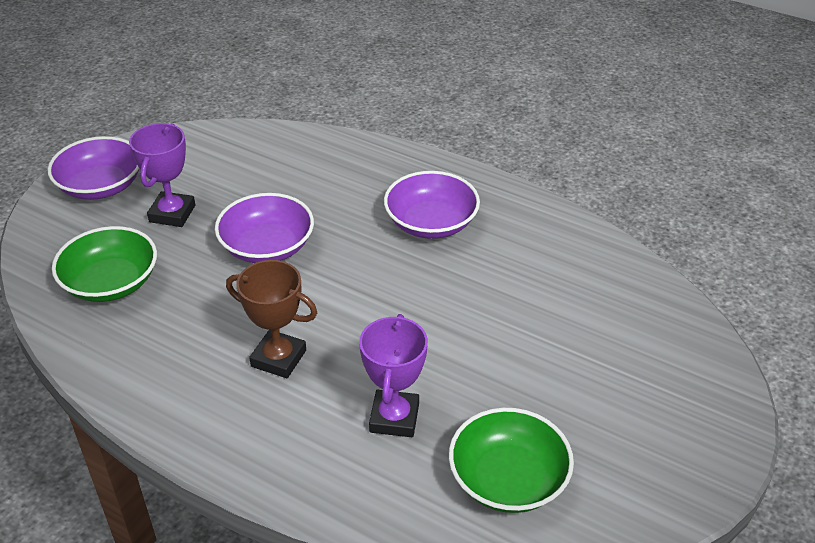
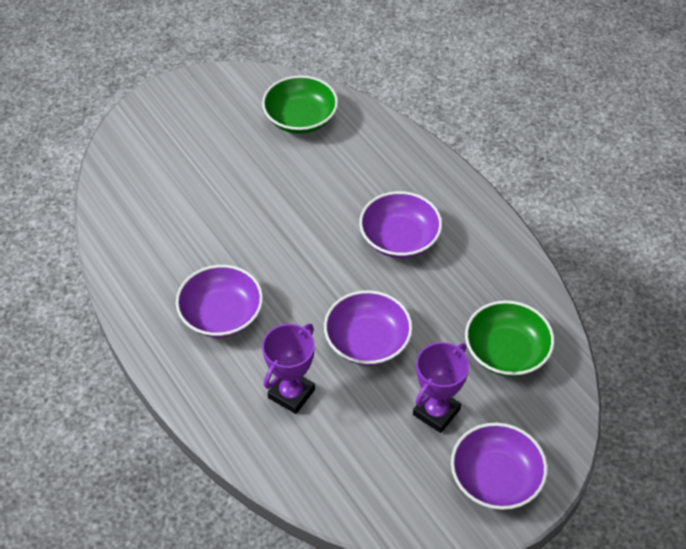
camera: 155 degrees left, 10 degrees up
brown trophy [226,260,317,378] -> purple bowl [359,191,442,258]
purple trophy [359,314,428,437] -> purple trophy moved to [262,324,315,414]

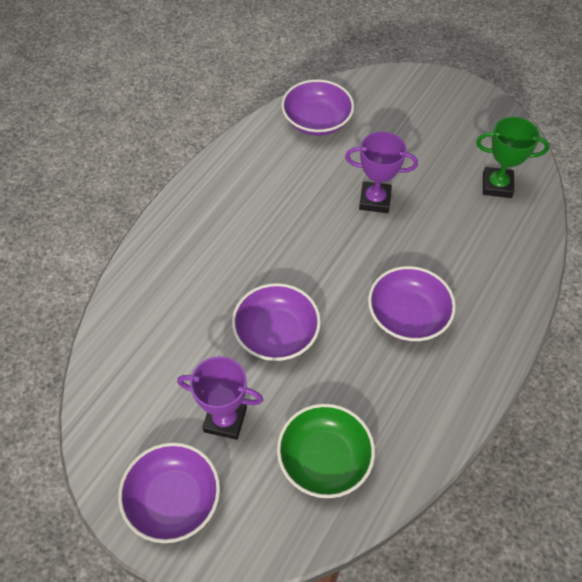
camera: 65 degrees right, 5 degrees up
purple bowl [176,265,263,337] -> purple bowl moved to [281,79,354,136]
green bowl [262,75,338,134] -> green trophy [476,117,550,198]
purple trophy [262,324,315,414] -> purple trophy moved to [345,132,418,213]

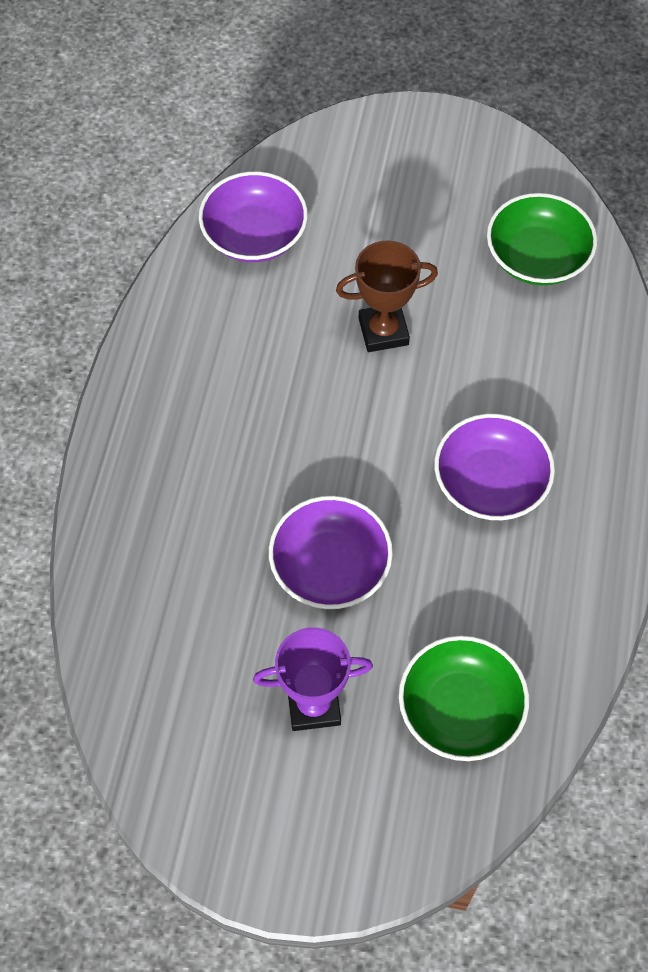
camera: 20 degrees left, 5 degrees up
purple bowl [118,442,220,543] -> none
purple trophy [345,132,418,213] -> brown trophy [336,240,438,352]
green trophy [476,117,550,198] -> green bowl [487,193,597,285]

